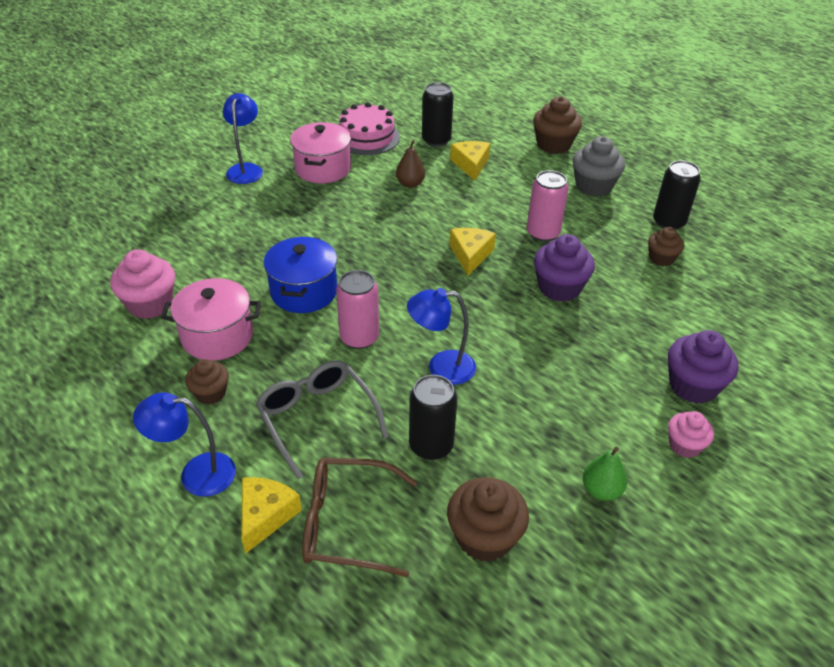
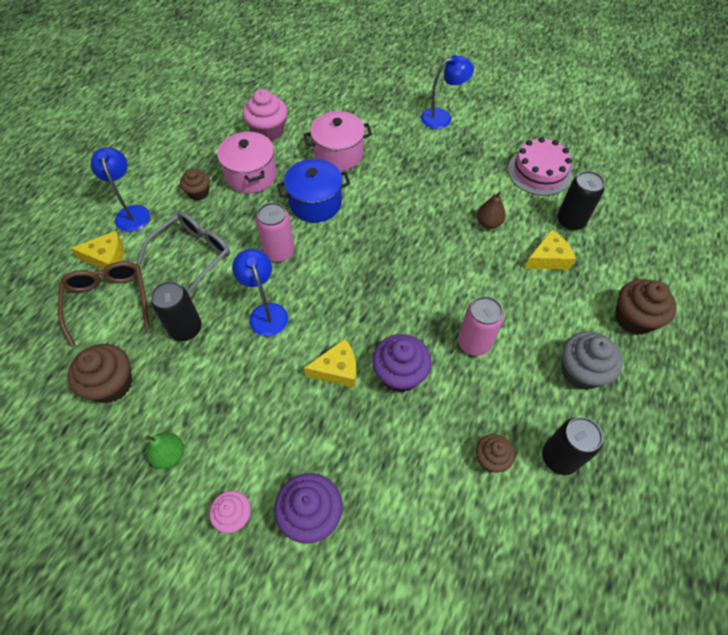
camera: 70 degrees right, 15 degrees up
pink pot [290,122,351,183] -> pink pot moved to [303,111,372,171]
yellow cheese [449,228,496,275] -> yellow cheese moved to [304,339,356,388]

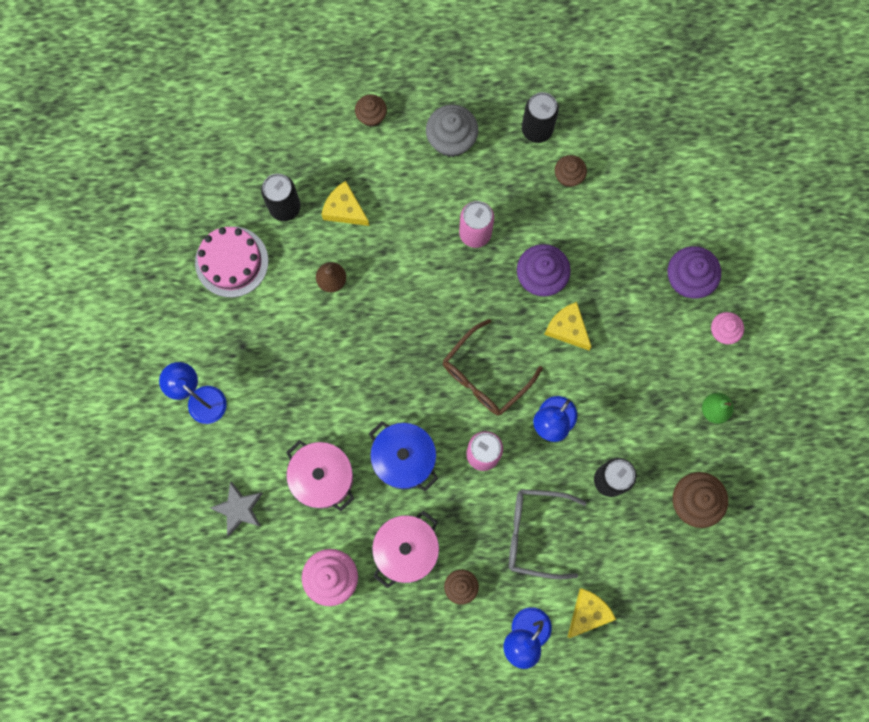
camera: 120 degrees left, 20 degrees up
brown glasses [58,261,149,347] -> brown glasses moved to [443,319,543,416]
yellow cheese [71,231,124,269] -> yellow cheese turned 75 degrees clockwise [568,588,616,638]
brown cupcake [615,279,677,335] -> brown cupcake [355,94,387,127], size x0.62
none -> grey star [210,481,263,536]

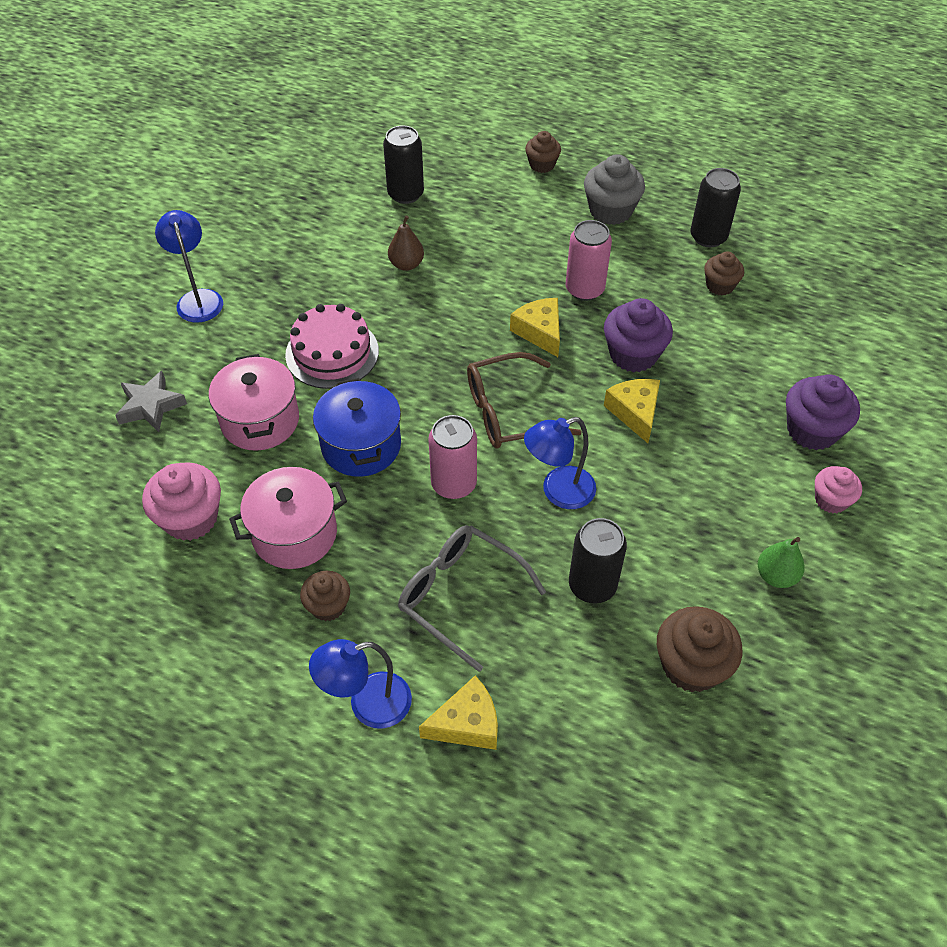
camera: 30 degrees right, 25 degrees down
pink cake [195,226,268,298] -> pink cake moved to [285,304,379,389]
yellow cheese [321,181,369,226] -> yellow cheese moved to [510,298,560,357]

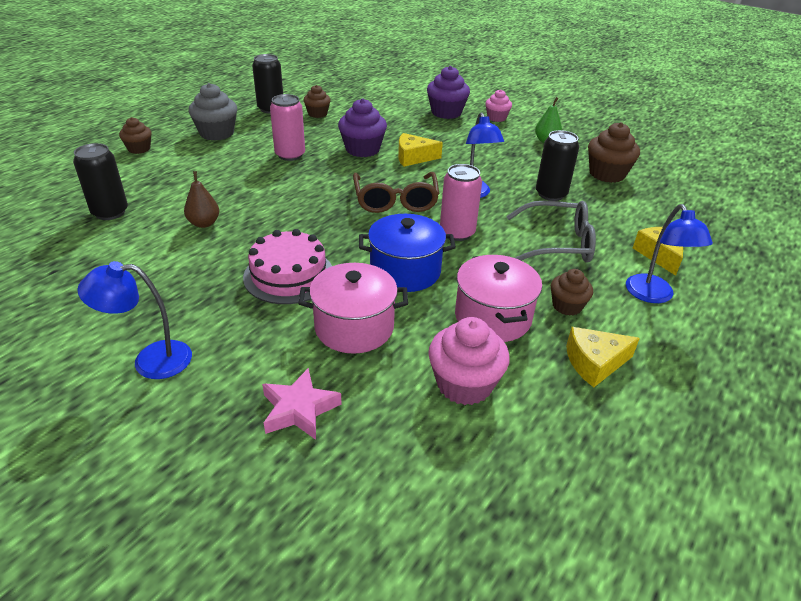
camera: 80 degrees left, 15 degrees down
grey star [115,371,187,432] -> pink star [262,368,342,440]
grey glasses [398,525,546,672] -> grey glasses turned 135 degrees counterclockwise [506,200,596,263]
yellow cheese [510,298,560,357] -> yellow cheese moved to [566,327,640,387]

